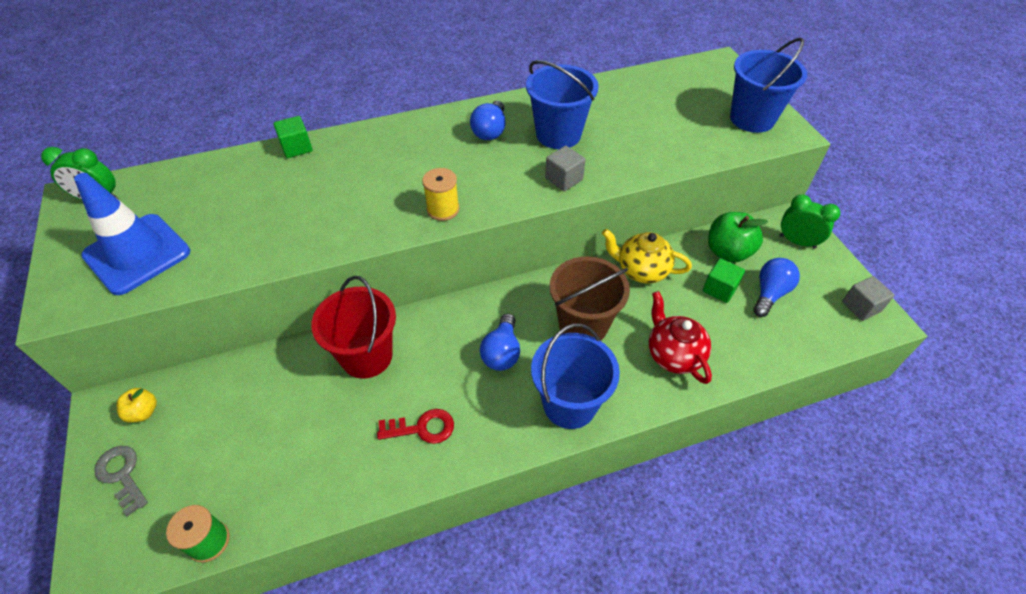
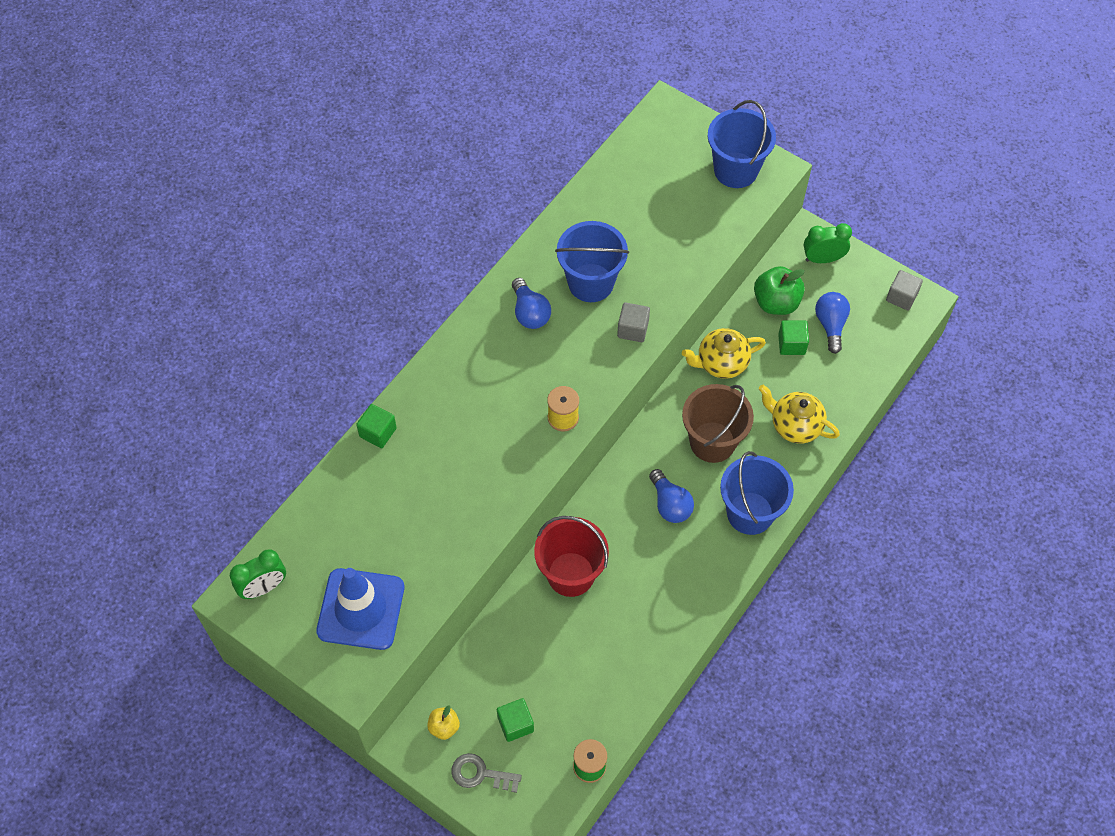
camera: 35 degrees left, 10 degrees up
red key [377,409,454,444] -> none
red teapot [649,291,712,384] -> yellow teapot [759,384,840,444]
none -> green cube [497,698,534,742]

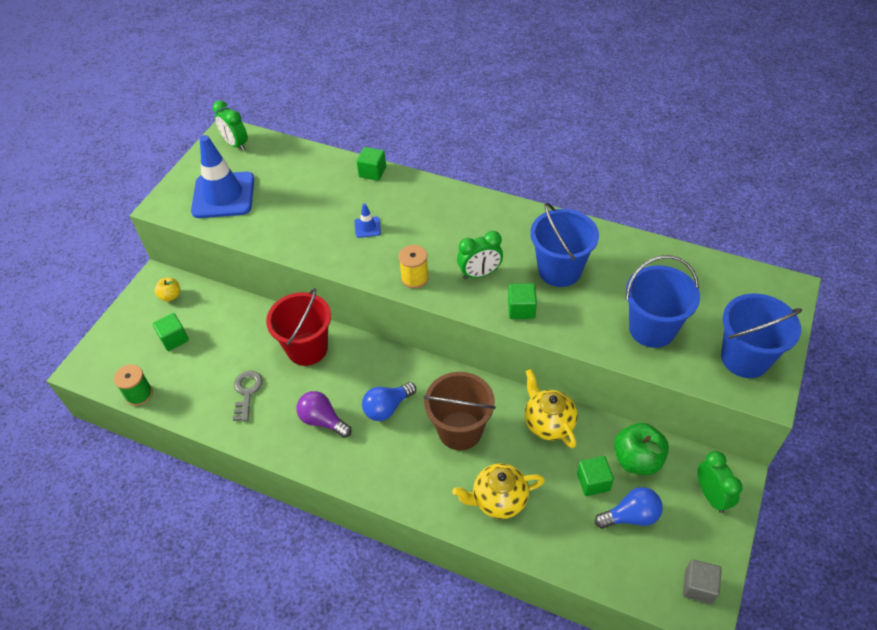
camera: 80 degrees right, 10 degrees down
grey key [452,753,522,793] -> grey key moved to [233,371,263,421]
blue light bulb [512,278,551,329] -> none
grey cube [617,302,650,342] -> green cube [508,283,537,319]
blue bucket [720,451,794,535] -> blue bucket moved to [626,255,700,348]
yellow teapot [759,384,840,444] -> yellow teapot turned 120 degrees counterclockwise [452,463,545,519]
none -> purple light bulb [296,391,352,438]
none -> blue traffic cone [355,203,381,238]
none -> green clock [457,231,503,279]

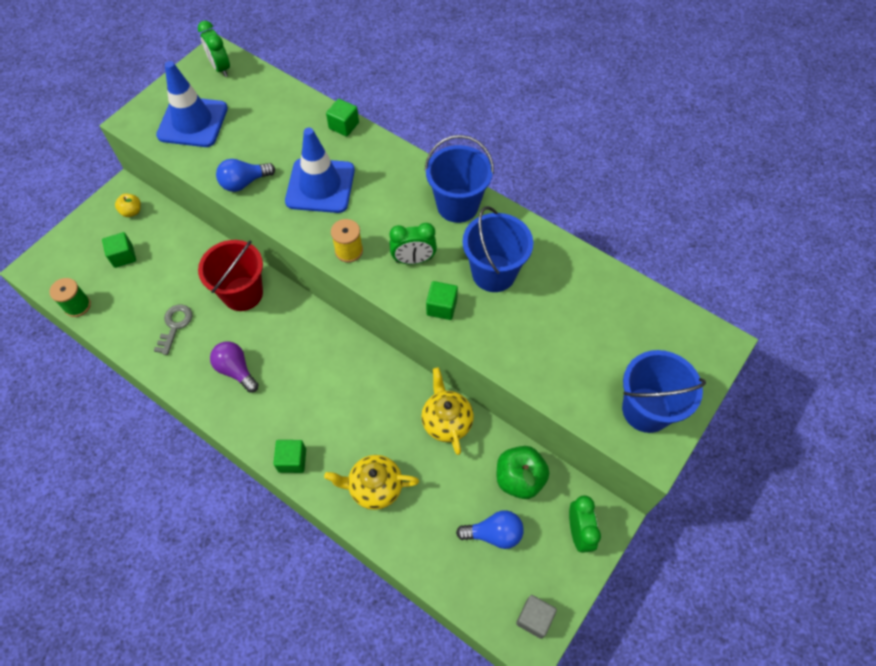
camera: 10 degrees right, 10 degrees up
blue traffic cone [355,203,381,238] -> blue traffic cone [285,128,355,213], size x2.42
blue light bulb [362,382,416,421] -> blue light bulb moved to [216,159,275,192]
brown bucket [423,372,496,450] -> none
green cube [577,456,614,496] -> green cube moved to [273,440,306,473]
blue bucket [626,255,700,348] -> blue bucket moved to [425,135,494,223]

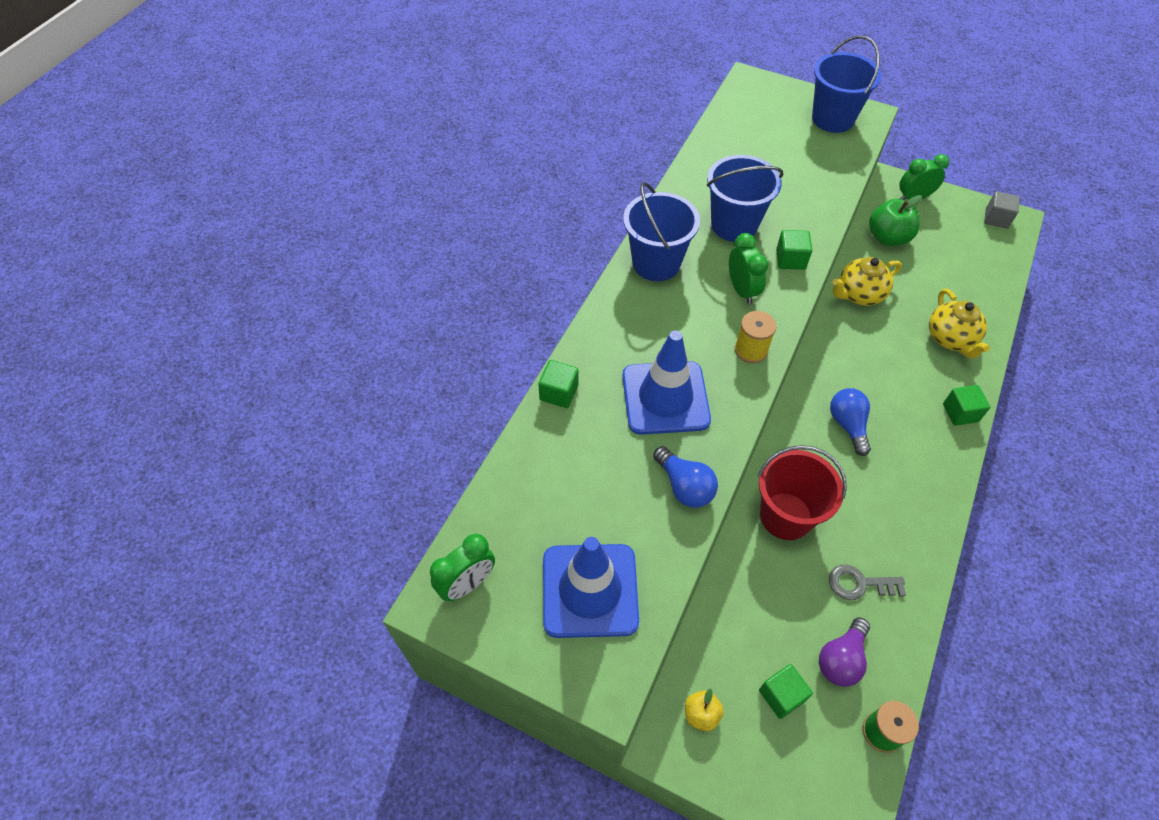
camera: 100 degrees left, 5 degrees down
purple light bulb [210,341,259,393] -> purple light bulb moved to [819,617,870,687]
blue light bulb [456,510,524,549] -> blue light bulb moved to [830,388,871,456]

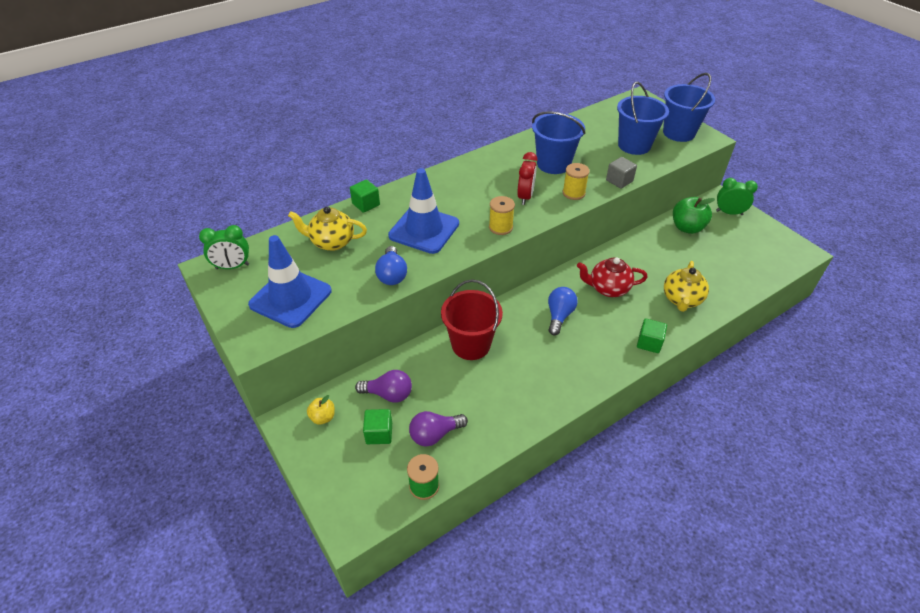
camera: 30 degrees right, 10 degrees down
blue bucket [623,182,700,281] -> blue bucket moved to [617,82,669,155]
green clock [729,233,768,304] -> red clock [517,152,537,205]
green cube [776,230,812,270] -> yellow spool [562,163,590,200]
grey key [829,565,906,600] -> none
yellow teapot [832,257,902,306] -> yellow teapot moved to [288,206,367,251]
grey cube [984,191,1020,229] -> grey cube moved to [606,157,637,189]
none -> purple light bulb [355,370,412,403]
none -> red teapot [577,257,648,297]

